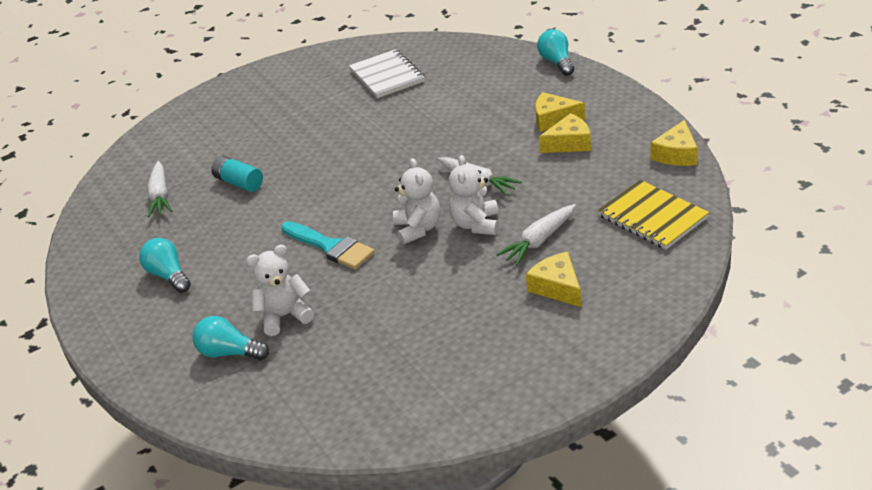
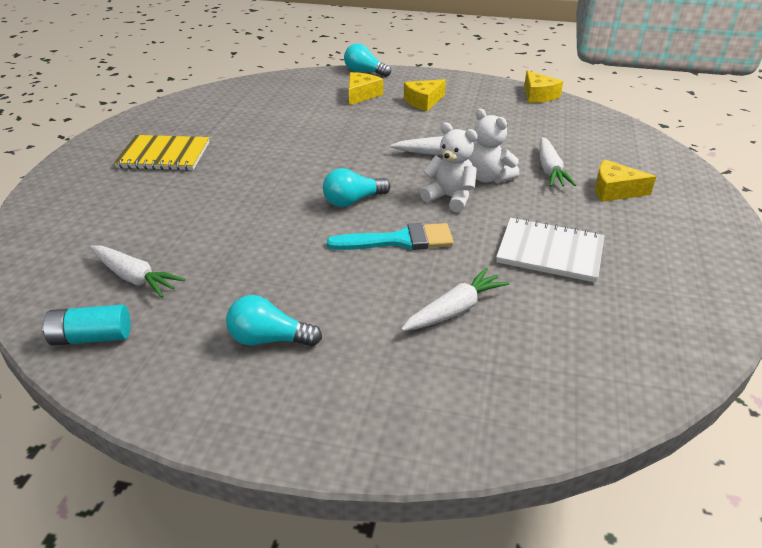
camera: 50 degrees left, 0 degrees up
turquoise light bulb [193,316,269,360] -> turquoise light bulb moved to [323,168,391,207]
turquoise battery [211,156,263,192] -> turquoise battery moved to [42,304,130,346]
white teddy bear [246,245,314,336] -> white carrot [401,268,510,331]
white notebook [349,49,425,98] -> white notebook moved to [496,217,604,283]
yellow cheese [539,113,591,153] -> yellow cheese moved to [349,72,383,105]
yellow notebook [597,180,709,249] -> yellow notebook moved to [114,135,209,171]

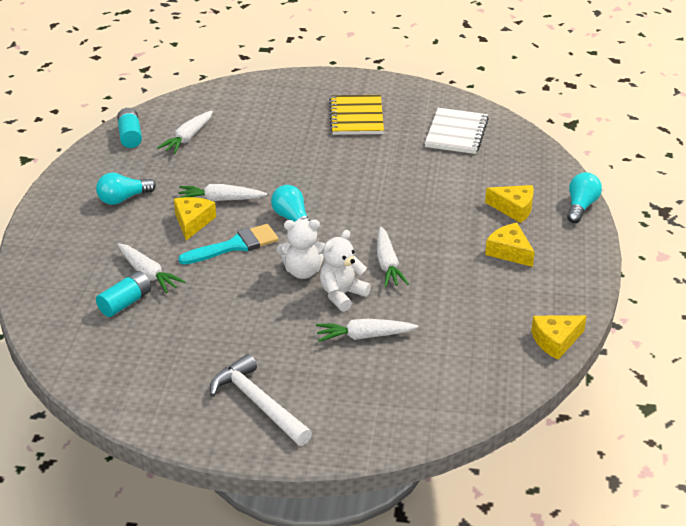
camera: 85 degrees right, 0 degrees up
turquoise light bulb [226,295,322,346] -> turquoise light bulb turned 120 degrees counterclockwise [96,173,156,205]
turquoise brush [327,223,454,250] -> turquoise brush turned 105 degrees counterclockwise [178,224,279,265]
white teddy bear [420,123,477,213] -> white teddy bear turned 60 degrees clockwise [277,219,325,279]
white notebook [496,217,604,283] -> white notebook moved to [425,108,489,154]
yellow cheese [595,160,656,202] -> yellow cheese moved to [174,197,216,241]
none -> turquoise battery [96,271,151,317]
none -> white carrot [178,184,267,201]
none -> white hammer [210,354,312,446]

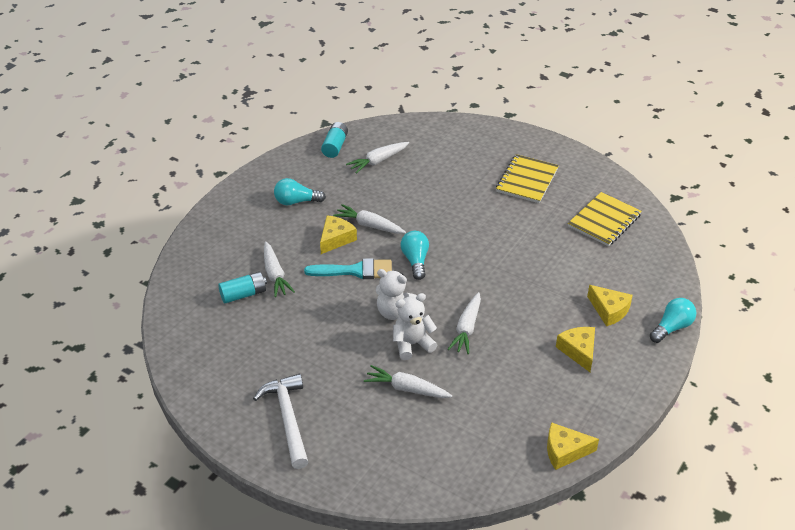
camera: 25 degrees right, 5 degrees up
white notebook [425,108,489,154] -> yellow notebook [568,192,642,247]

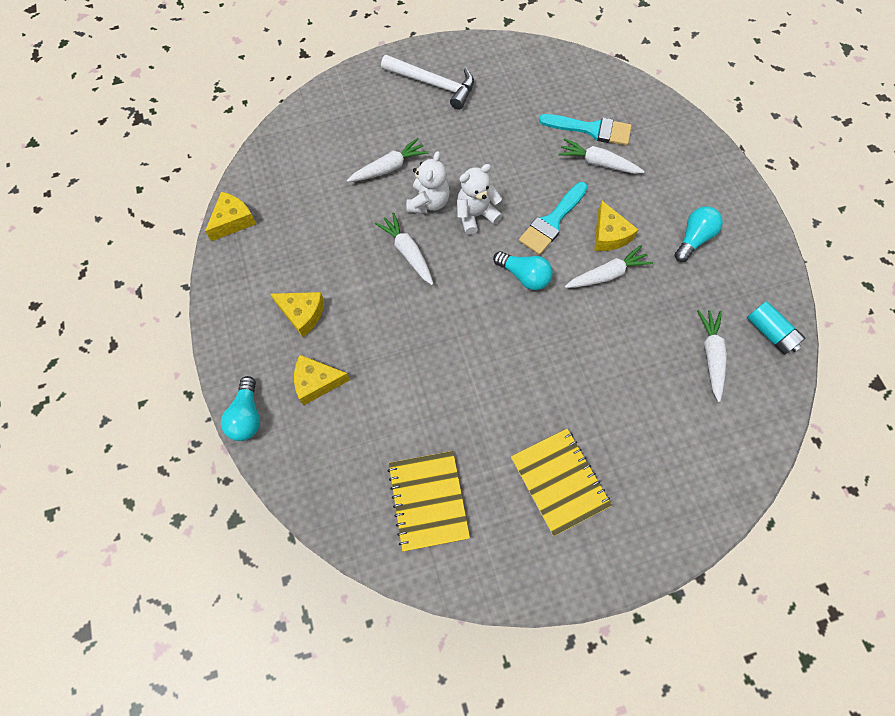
camera: 130 degrees right, 25 degrees up
turquoise battery [218,272,267,303] -> turquoise brush [539,114,632,146]

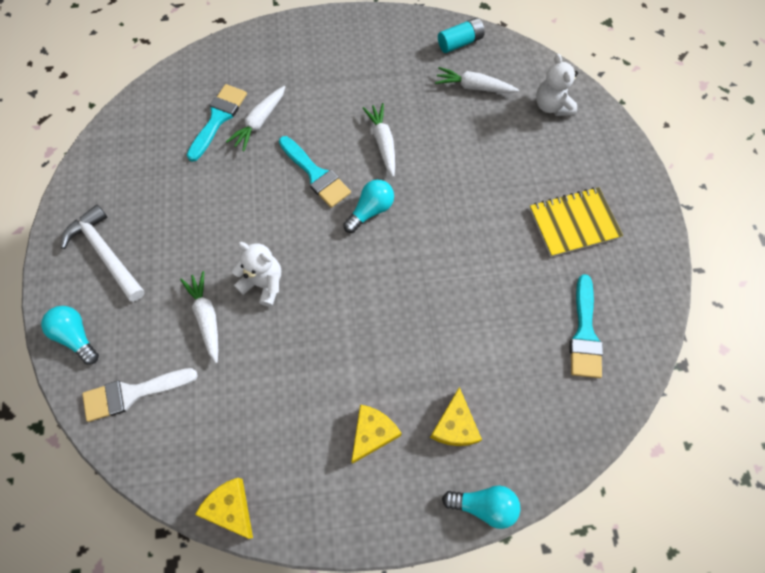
camera: 80 degrees left, 0 degrees up
white carrot [375,212,433,285] -> none
white hammer [381,55,474,110] -> white hammer turned 75 degrees counterclockwise [61,205,145,302]
yellow notebook [388,451,470,552] -> turquoise brush [570,274,603,378]
white teddy bear [457,164,502,235] -> white teddy bear moved to [536,54,578,116]
yellow cheese [594,201,638,251] -> none
turquoise light bulb [675,207,723,262] -> turquoise light bulb moved to [41,306,99,365]
none -> white brush [82,368,198,422]

